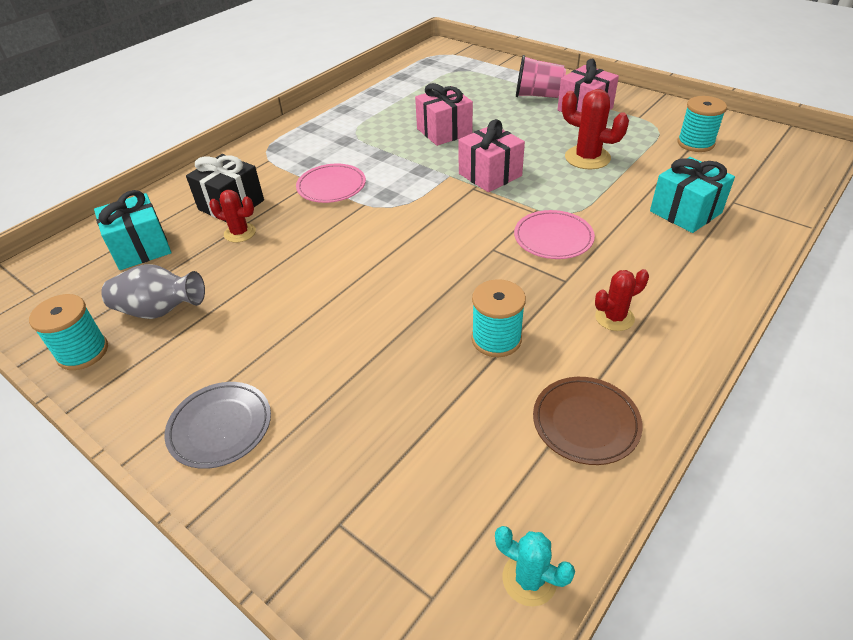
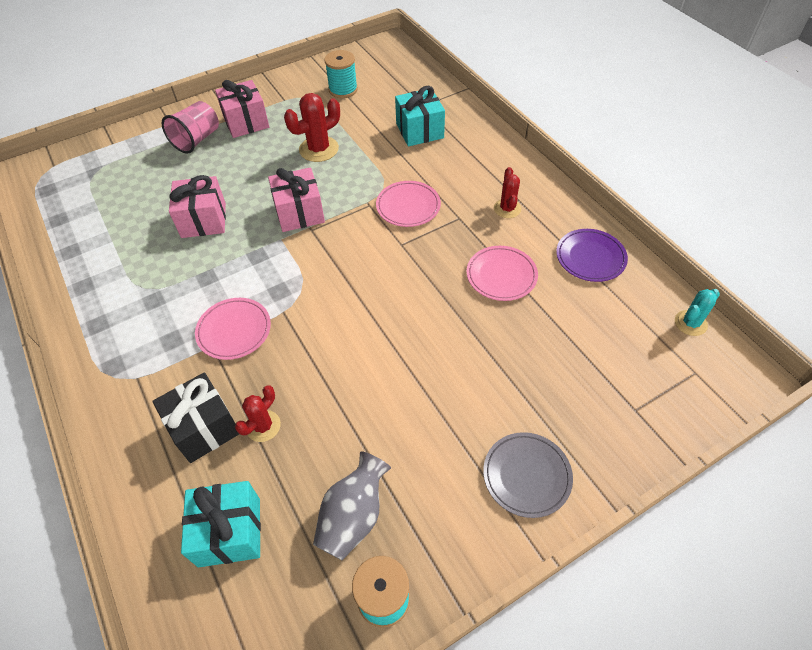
camera: 70 degrees left, 10 degrees up
turquoise spool [472,279,526,357] -> pink plate [467,246,538,301]
brown plate [533,377,643,465] -> purple plate [556,229,628,282]

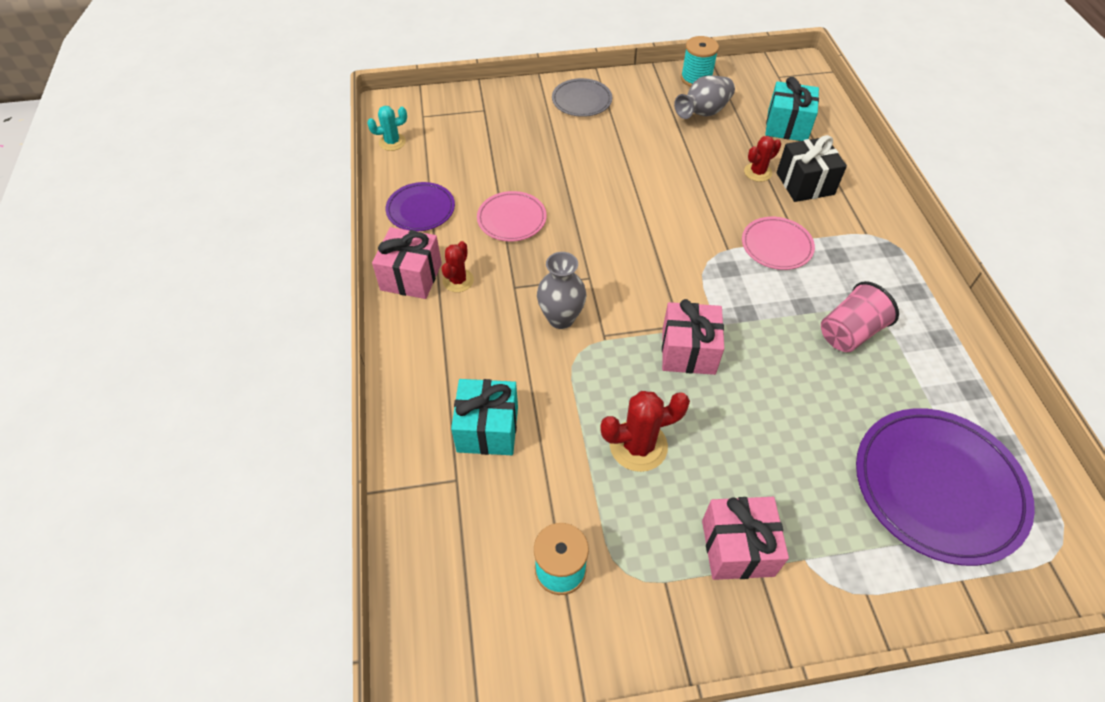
camera: 160 degrees left, 0 degrees up
pink cup [162,101,219,154] -> pink cup moved to [821,281,899,352]
pink gift [169,175,226,238] -> pink gift moved to [372,227,442,299]
pink plate [376,181,441,227] -> grey vase [537,252,586,329]
none -> purple plate [856,408,1035,566]

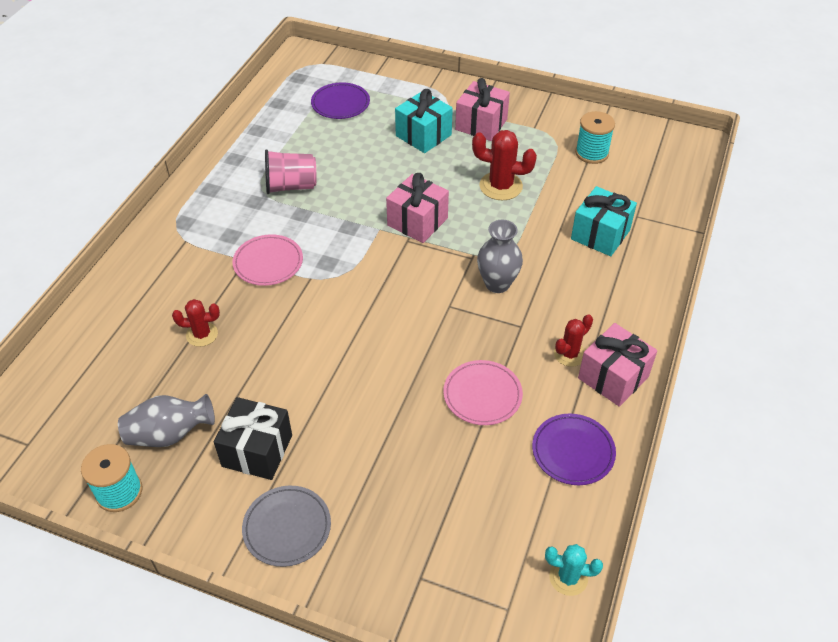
camera: 150 degrees left, 5 degrees down
turquoise gift [765,77,819,141] -> turquoise gift moved to [395,89,453,153]
black gift [776,135,847,202] -> black gift moved to [214,397,292,480]
purple plate [856,408,1035,566] -> purple plate [311,82,370,119], size x0.54

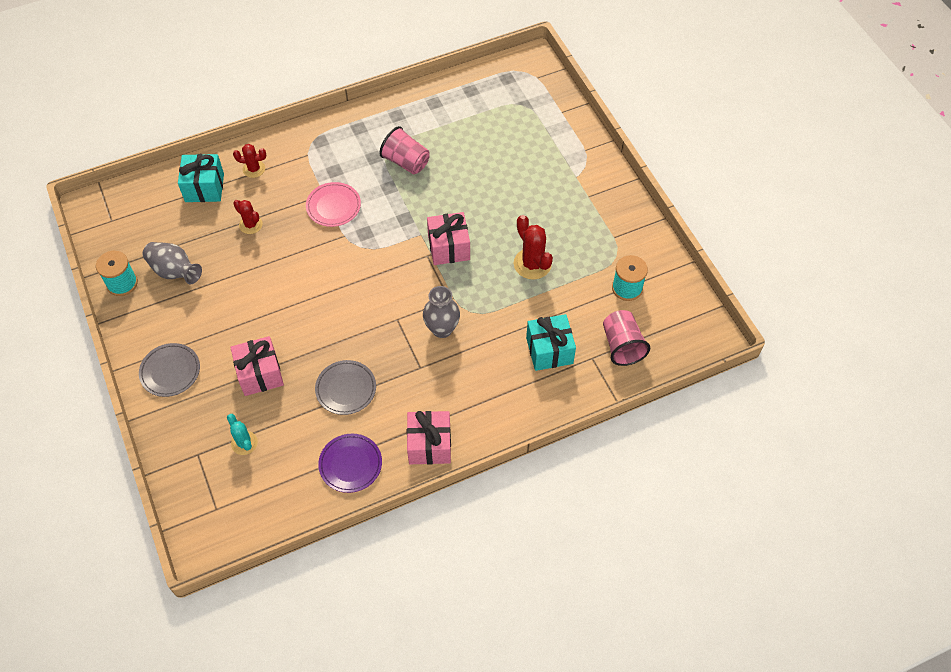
camera: 45 degrees right, 10 degrees up
black gift [214,397,292,480] -> none
purple plate [311,82,370,119] -> none
turquoise gift [395,89,453,153] -> turquoise gift moved to [178,154,224,202]
pink plate [443,360,523,425] -> grey plate [315,360,376,415]
pink gift [455,78,510,141] -> pink gift moved to [230,336,284,396]
turquoise cactus [545,544,603,596] -> turquoise cactus moved to [227,414,258,455]
red cactus [554,314,593,367] -> red cactus moved to [233,144,266,178]
none -> pink cup [603,310,650,366]

